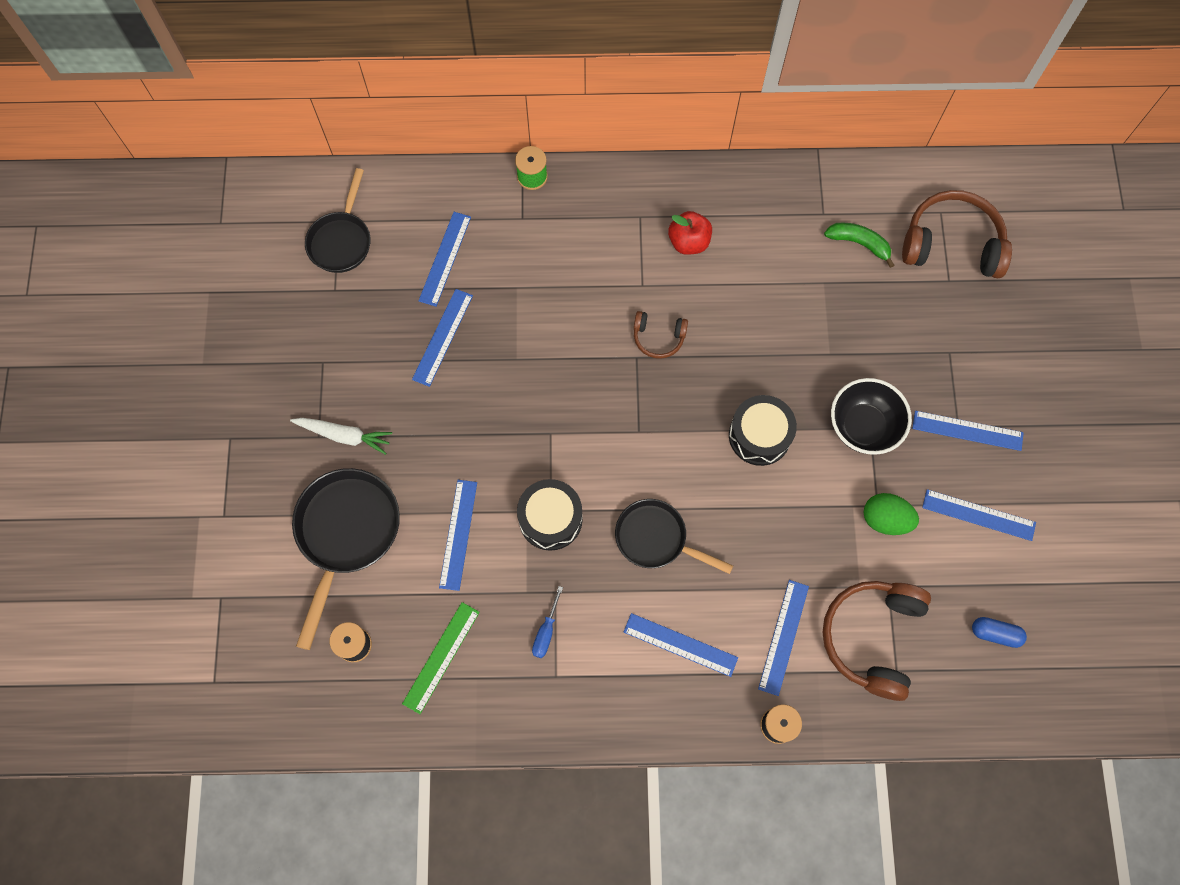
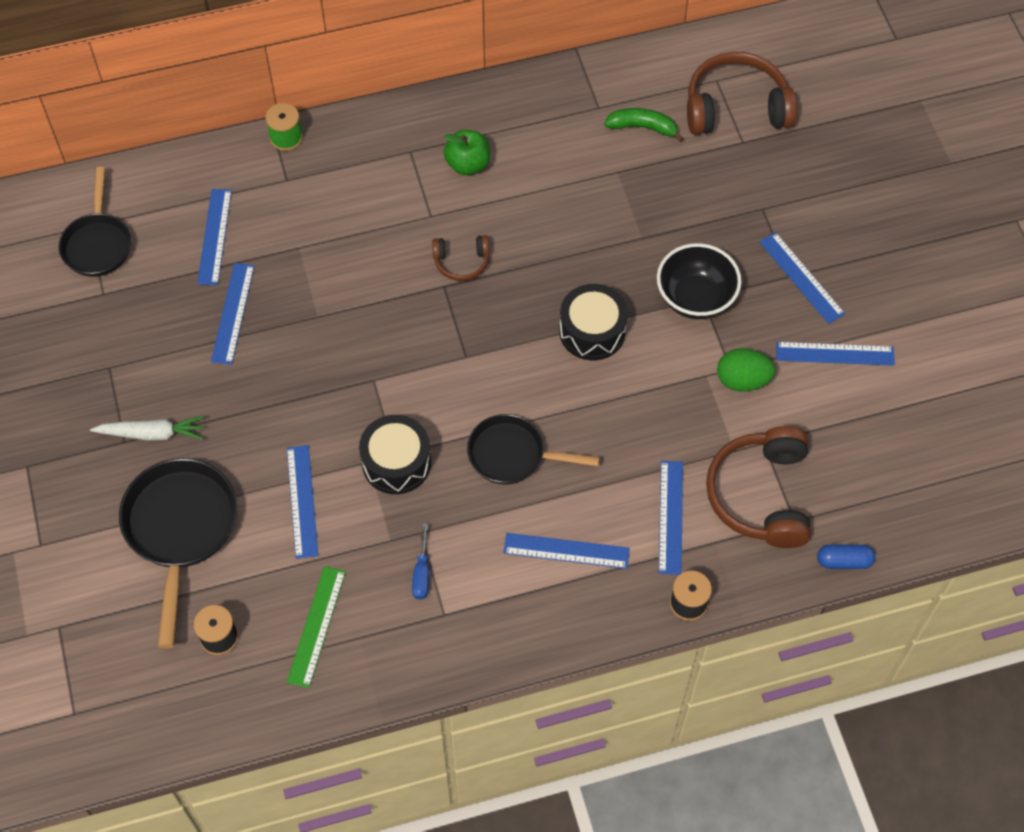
camera: 15 degrees left, 10 degrees down
red apple [668,211,712,255] -> green apple [443,129,490,175]
blue ruler [912,411,1024,451] -> blue ruler turned 60 degrees clockwise [759,232,845,324]
blue capsule [972,617,1027,648] -> blue capsule moved to [817,545,875,569]

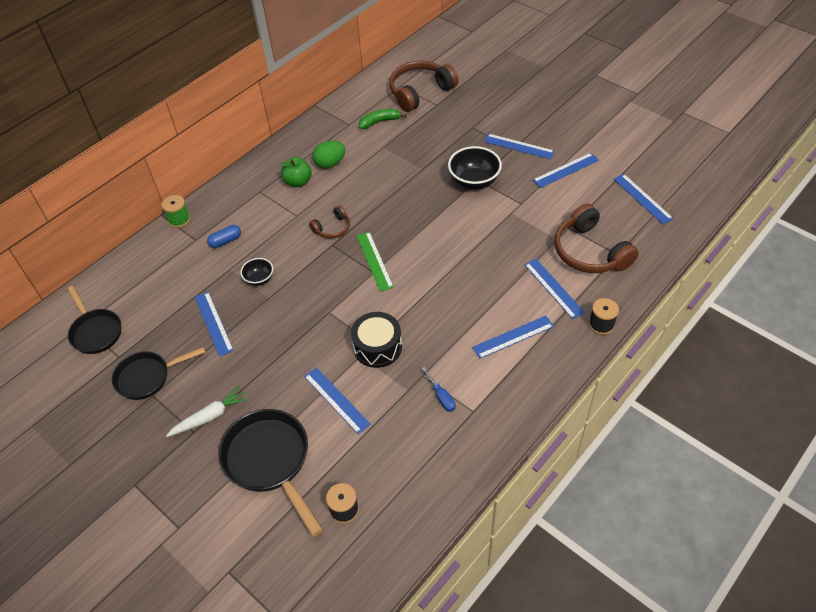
camera: 30 degrees left, 10 degrees down
blue ruler [197,189,232,285] -> blue ruler moved to [614,174,674,224]
green ruler [287,566,346,688] -> green ruler moved to [357,232,394,292]
black pan [467,414,600,485] -> black pan moved to [112,347,206,400]
black drum [559,284,628,360] -> none
green egg [717,349,776,392] -> green egg moved to [312,141,345,168]
blue capsule [817,545,875,569] -> blue capsule moved to [207,225,241,248]
none -> black bowl [240,258,273,286]

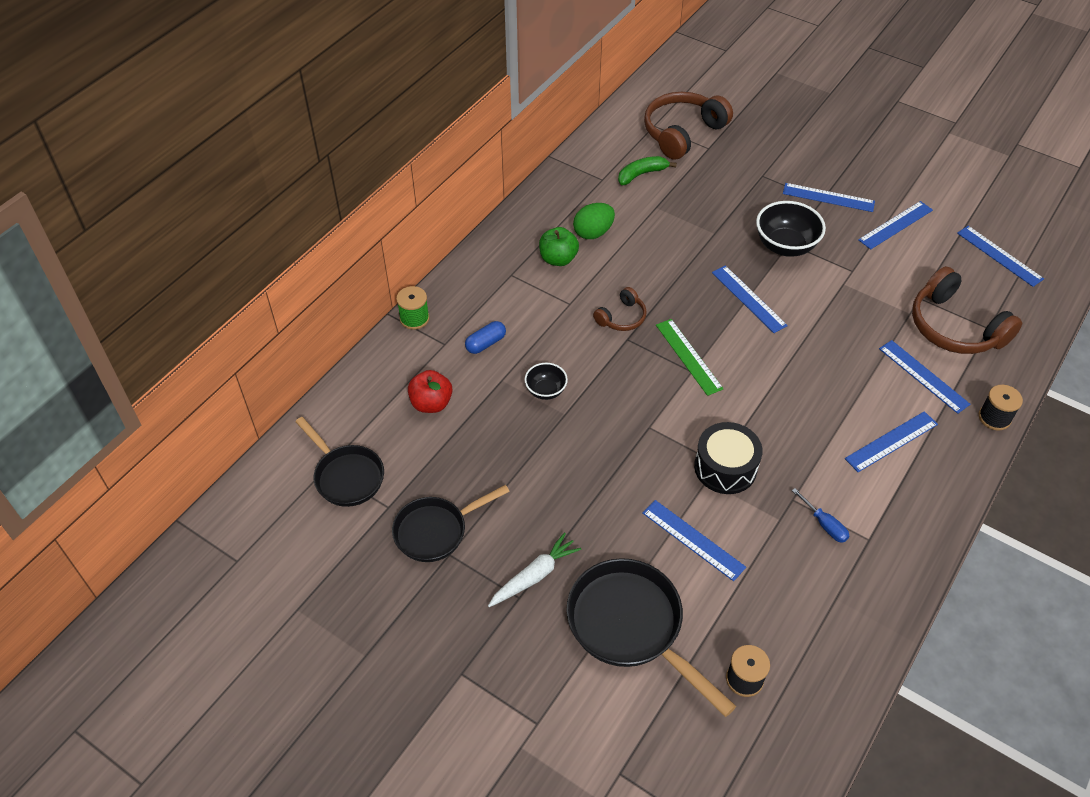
camera: 10 degrees left, 0 degrees up
blue ruler [195,292,234,357] -> blue ruler moved to [712,265,788,333]
none -> red apple [408,370,452,413]

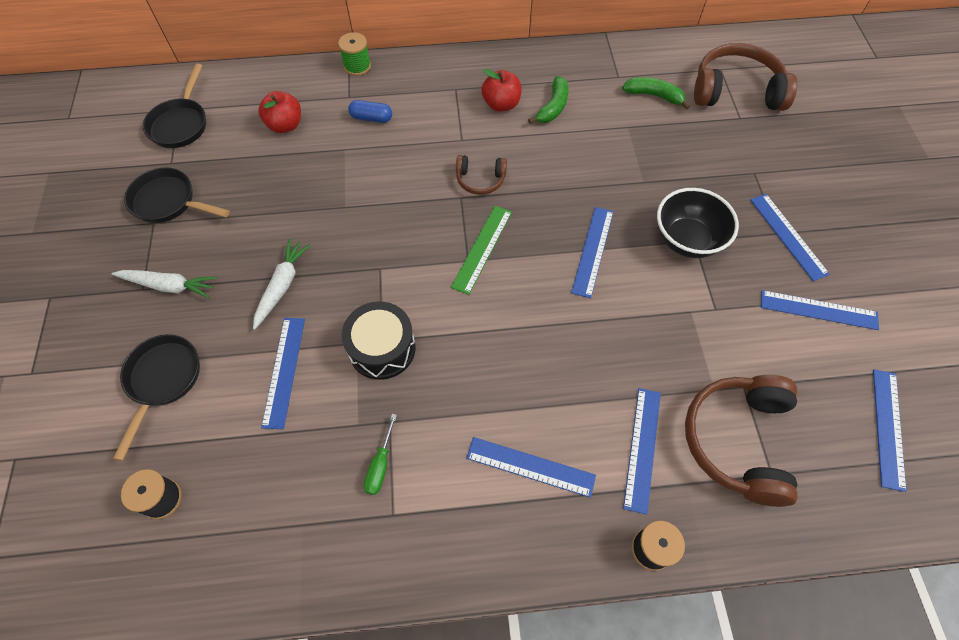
camera: 50 degrees right, 10 degrees up
black bowl [524,363,568,400] -> none
green apple [539,227,579,266] -> red apple [481,69,522,112]
black pan [567,558,736,717] -> black pan [113,334,200,461], size x0.66
green egg [573,203,615,239] -> green banana [528,76,569,124]
blue screwdriver [792,488,849,543] -> green screwdriver [364,414,397,495]
none -> white carrot [253,239,311,330]

